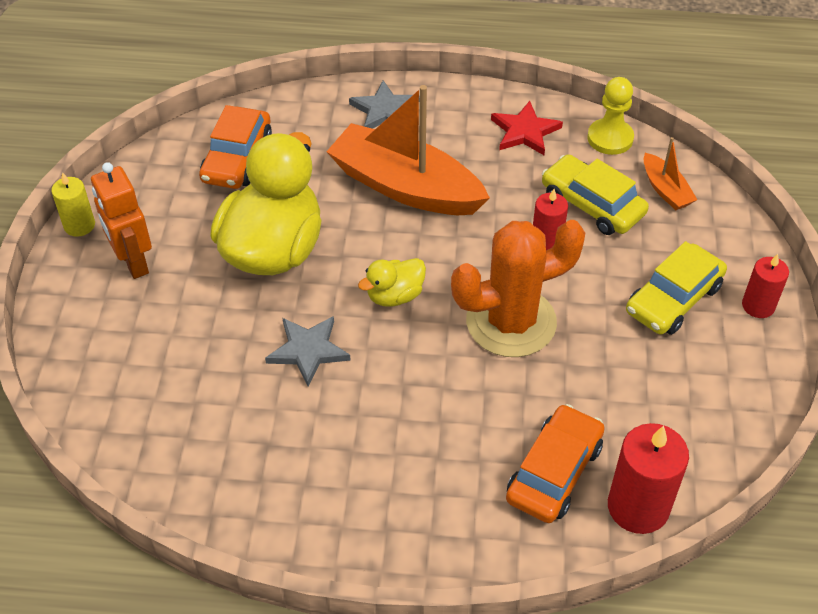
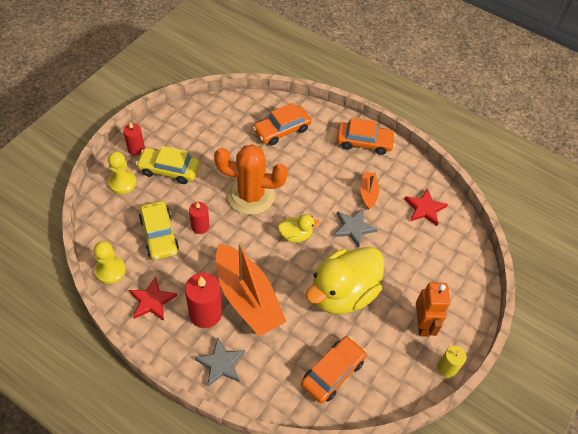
camera: 155 degrees left, 5 degrees up
red candle [608,423,689,534] -> red candle moved to [185,273,222,328]
yellow car [626,241,727,335] -> yellow car turned 150 degrees counterclockwise [136,146,200,184]
orange boat [643,137,697,210] -> orange boat moved to [361,172,379,210]
none -> yellow pawn [108,152,137,194]
none -> orange car [336,118,396,155]
none -> red star [404,188,448,226]

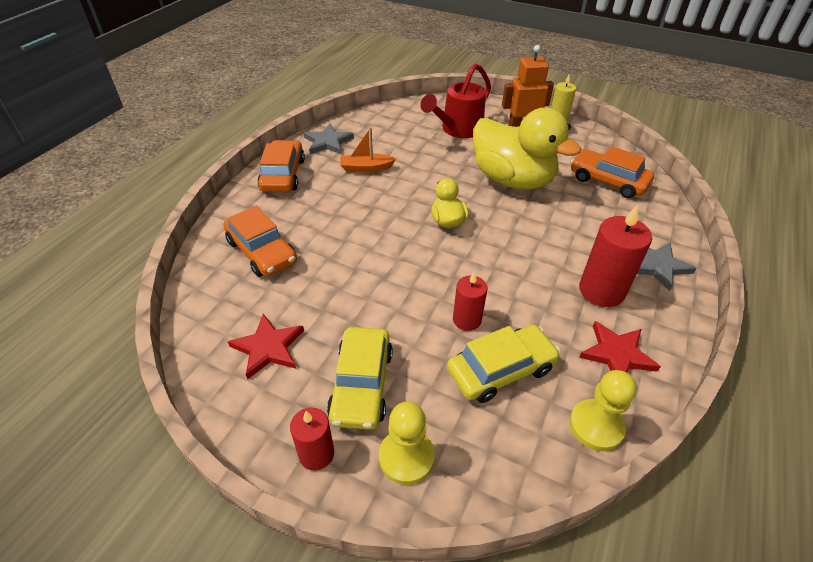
camera: 95 degrees left, 10 degrees down
orange cactus [214,144,288,215] -> none
orange boat [216,242,287,336] -> none
grey star [334,209,378,248] -> grey star moved to [304,124,354,155]
red star [404,188,448,226] -> red star moved to [227,314,304,380]
none -> red watering can [420,63,491,138]

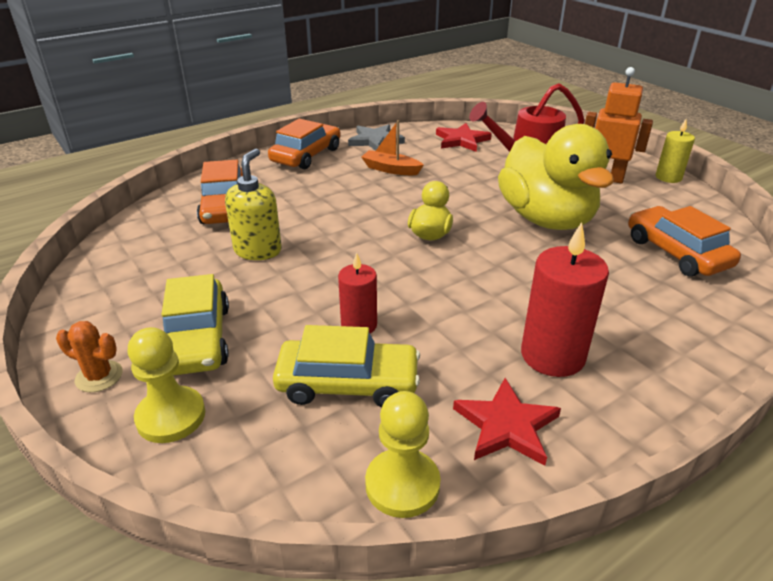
camera: 30 degrees right, 10 degrees down
red star [227,314,304,380] -> red star moved to [436,123,492,152]
red candle [290,407,334,471] -> orange cactus [56,321,122,392]
yellow car [327,327,393,430] -> yellow car turned 45 degrees counterclockwise [162,274,229,376]
grey star [637,242,697,291] -> none
none -> yellow soap dispenser [225,148,282,260]

